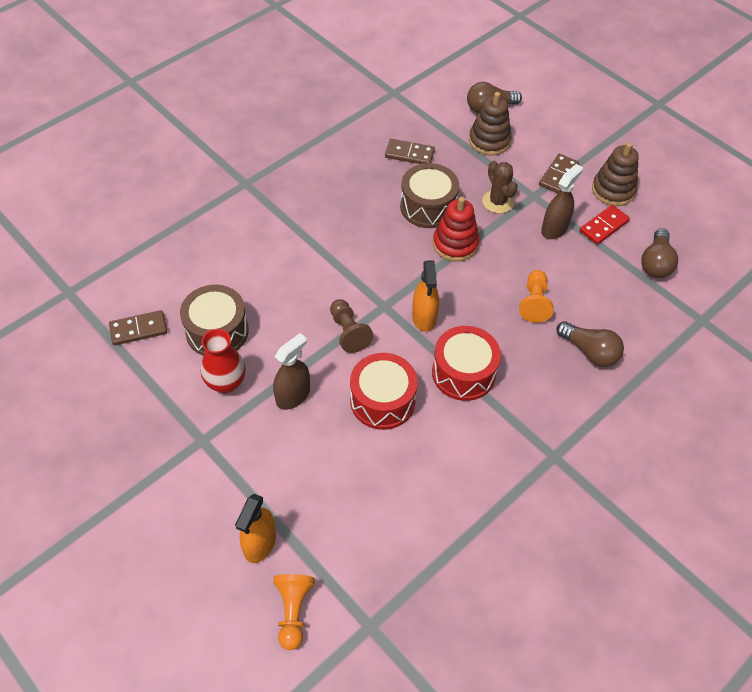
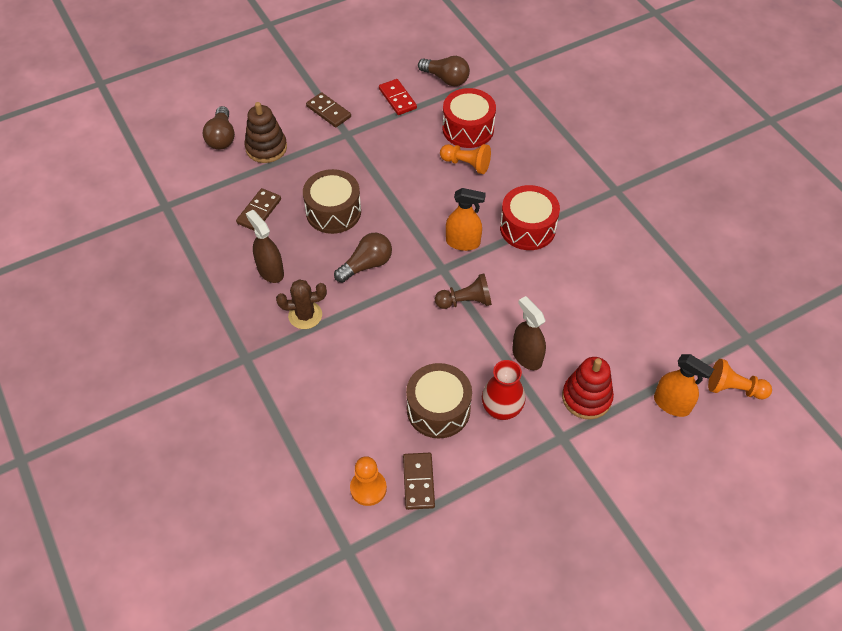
camera: 75 degrees left, 0 degrees up
red drum [350,353,417,430] -> red drum moved to [442,88,496,148]
red stacking toy [433,197,479,262] -> red stacking toy moved to [562,357,614,420]
brown cactus [482,161,518,213] -> brown cactus moved to [276,279,327,329]
brown spray bottle [541,164,583,239] -> brown spray bottle moved to [246,210,284,283]
brown light bulb [556,321,624,367] -> brown light bulb moved to [334,233,392,283]
brown stacking toy [592,142,639,206] -> none
none -> orange pawn [350,456,387,506]

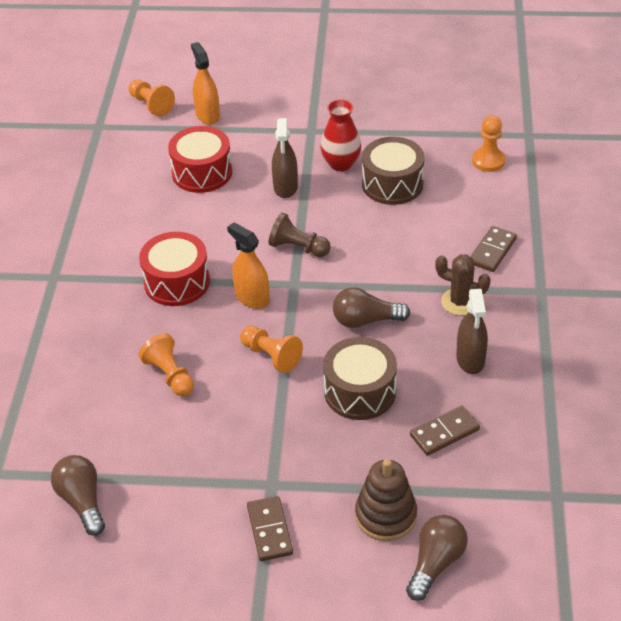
camera: 145 degrees left, 10 degrees down
red domino [379,79,417,115] -> none
brown domino [403,453,435,510] -> brown domino moved to [470,226,517,272]
red drum [442,88,496,148] -> red drum moved to [168,126,232,193]
red stacking toy [562,357,614,420] -> none
none -> orange pawn [240,326,303,373]

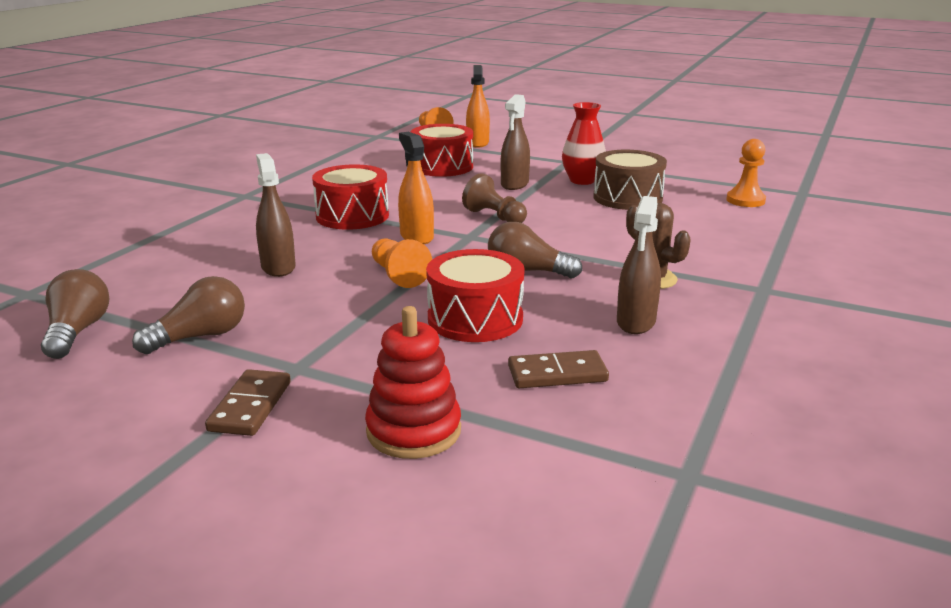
camera: 20 degrees right, 20 degrees down
orange pawn [138,333,194,396] -> brown spray bottle [256,153,296,277]
brown drum [323,337,397,420] -> red drum [426,249,525,342]
brown stacking toy [355,459,417,541] -> red stacking toy [365,306,461,459]
brown light bulb [406,515,468,601] -> brown light bulb moved to [132,276,245,354]
brown domino [470,226,517,272] -> none

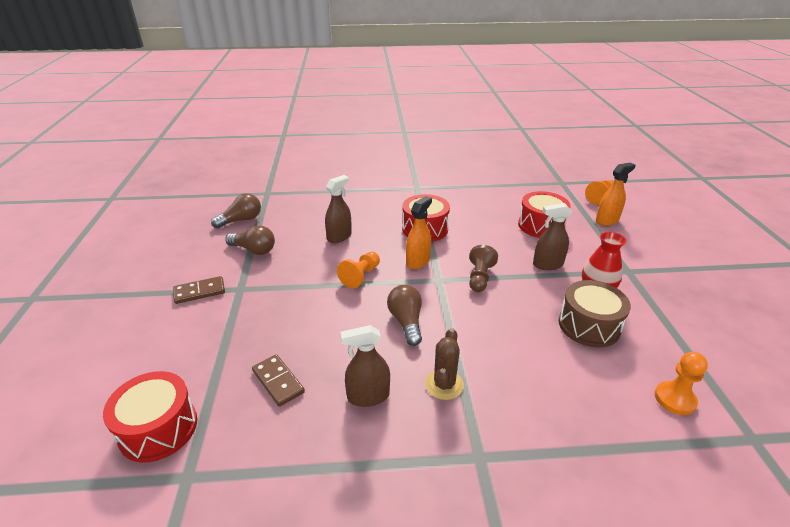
camera: 60 degrees right, 10 degrees up
red stacking toy [365,306,461,459] -> none
red drum [426,249,525,342] -> red drum moved to [103,371,197,462]

